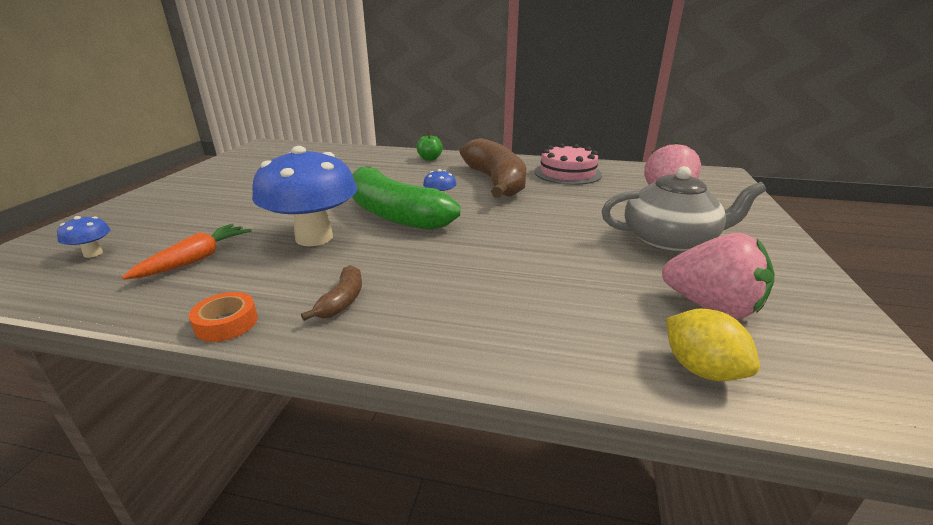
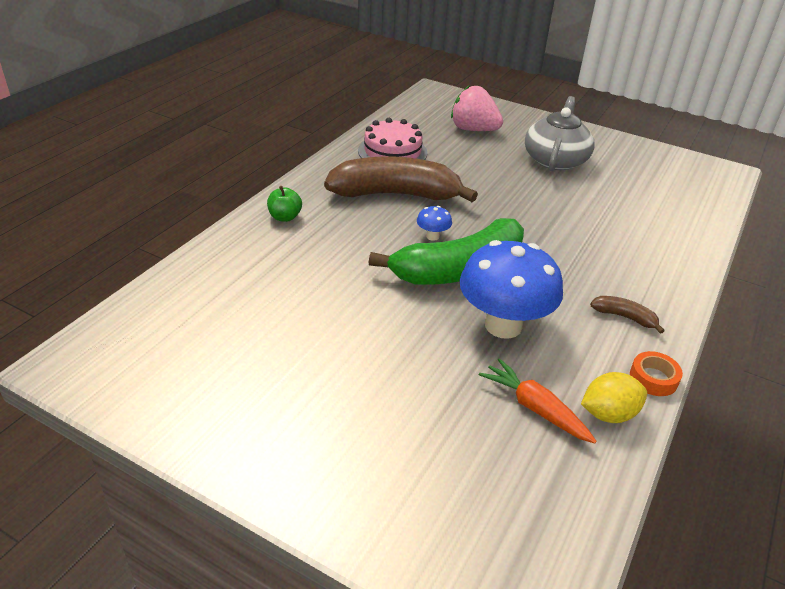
camera: 75 degrees left, 10 degrees up
blue mushroom [57,216,111,258] -> none
pink strawberry [662,233,775,319] -> none
yellow lemon [666,309,760,381] -> yellow lemon moved to [581,372,647,423]

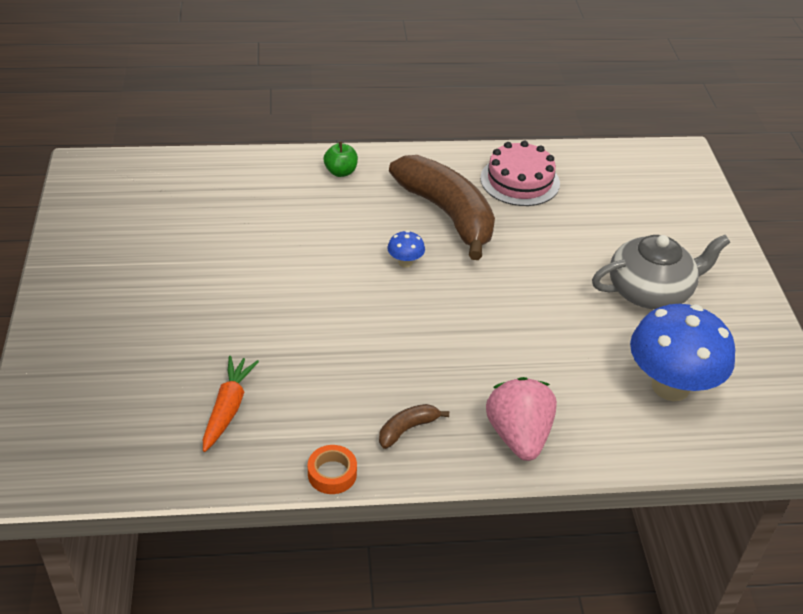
camera: 55 degrees right, 5 degrees up
green banana [369,218,524,285] -> none
pink strawberry [451,85,503,131] -> pink strawberry moved to [486,377,557,461]
blue mushroom [460,240,563,339] -> blue mushroom moved to [630,304,735,401]
yellow lemon [581,372,647,423] -> none
brown banana [590,296,665,334] -> brown banana turned 120 degrees counterclockwise [379,404,449,449]

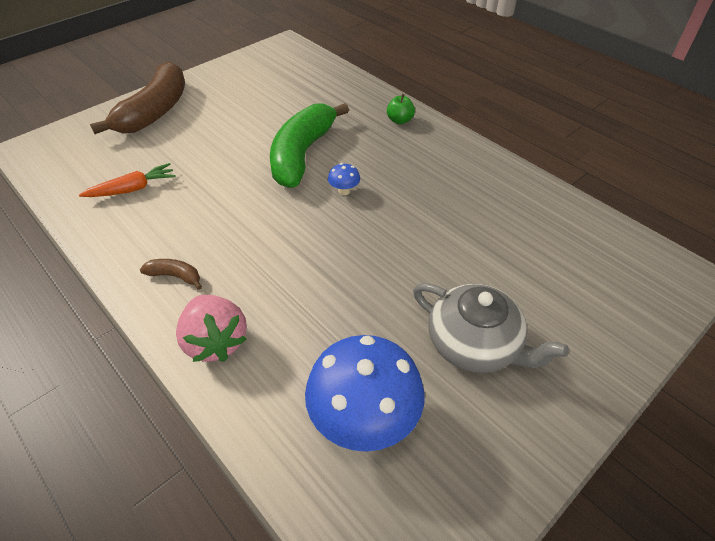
camera: 55 degrees right, 5 degrees up
orange tape [308,445,357,494] -> none
brown banana [389,155,495,260] -> brown banana moved to [90,62,185,134]
pink cake [480,141,560,206] -> none
pink strawberry [486,377,557,461] -> pink strawberry turned 105 degrees clockwise [176,295,247,362]
none -> green banana [270,103,349,188]

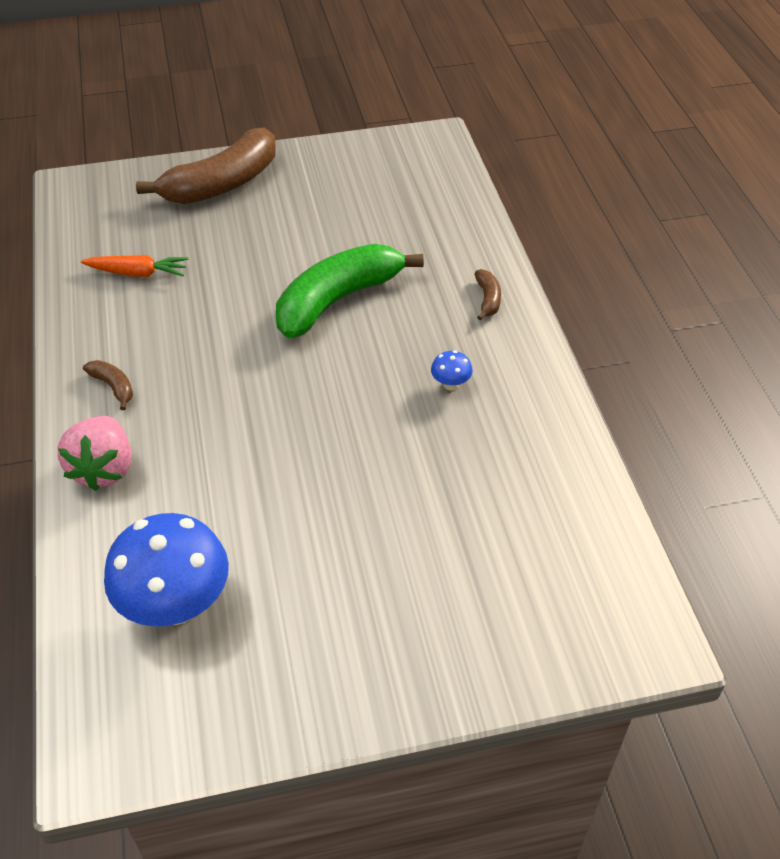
camera: 30 degrees right, 0 degrees up
blue mushroom [328,163,360,195] -> blue mushroom moved to [431,350,473,390]
green apple [387,94,415,124] -> brown banana [475,269,501,321]
grey teapot [413,283,569,373] -> none

